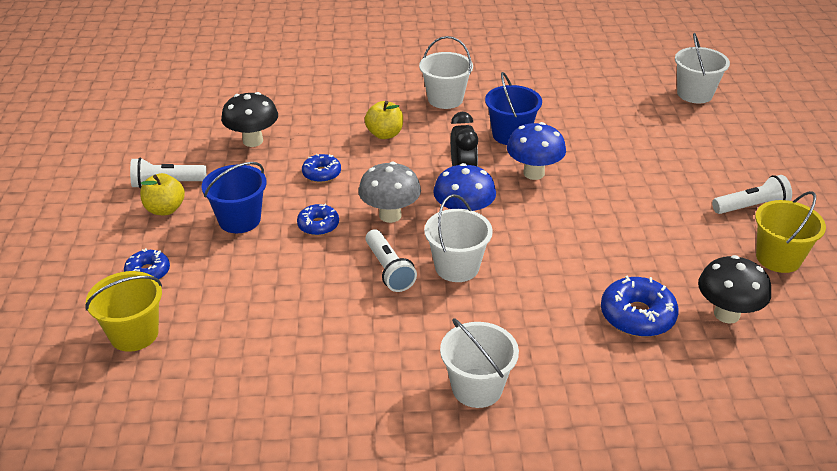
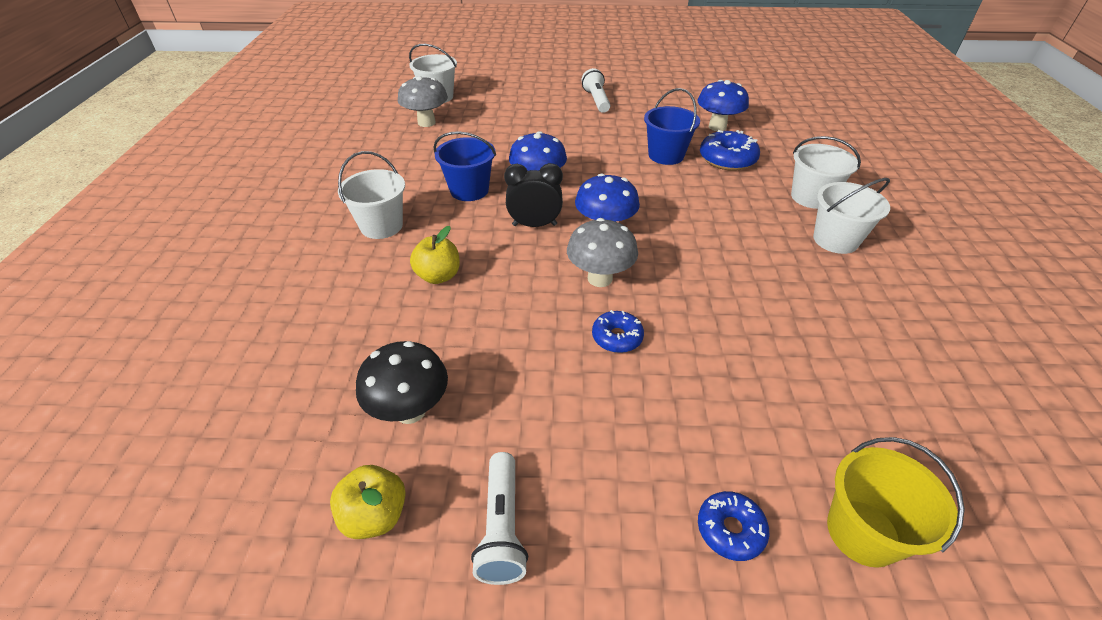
camera: 85 degrees left, 5 degrees up
yellow apple [140,173,185,215] -> yellow apple moved to [330,465,406,539]
blue bucket [202,162,267,233] -> blue bucket moved to [644,88,700,165]
blue donut [302,154,341,183] -> none
white flashlight [365,229,417,292] -> none
white bucket [424,194,493,282] -> white bucket moved to [791,136,861,209]
black mushroom [698,255,771,324] -> blue mushroom [698,80,749,131]
yellow bucket [755,191,826,273] -> none
none -> grey mushroom [398,76,448,127]

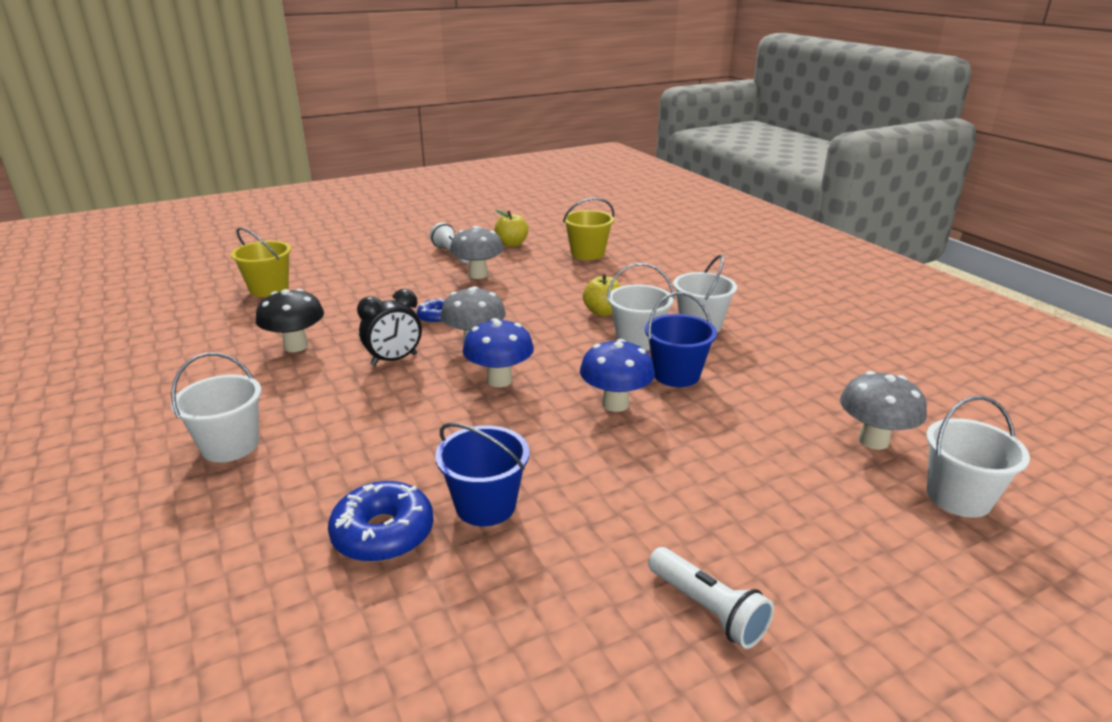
camera: 150 degrees right, 15 degrees down
black mushroom [356,341,448,424] -> black mushroom moved to [256,289,324,352]
black clock [504,163,563,227] -> black clock moved to [357,289,422,366]
blue mushroom [698,80,749,131] -> none
blue donut [698,491,770,561] -> none
white bucket [791,136,861,209] -> white bucket moved to [607,263,675,351]
none -> grey mushroom [450,226,504,279]
none -> yellow bucket [563,198,614,260]

